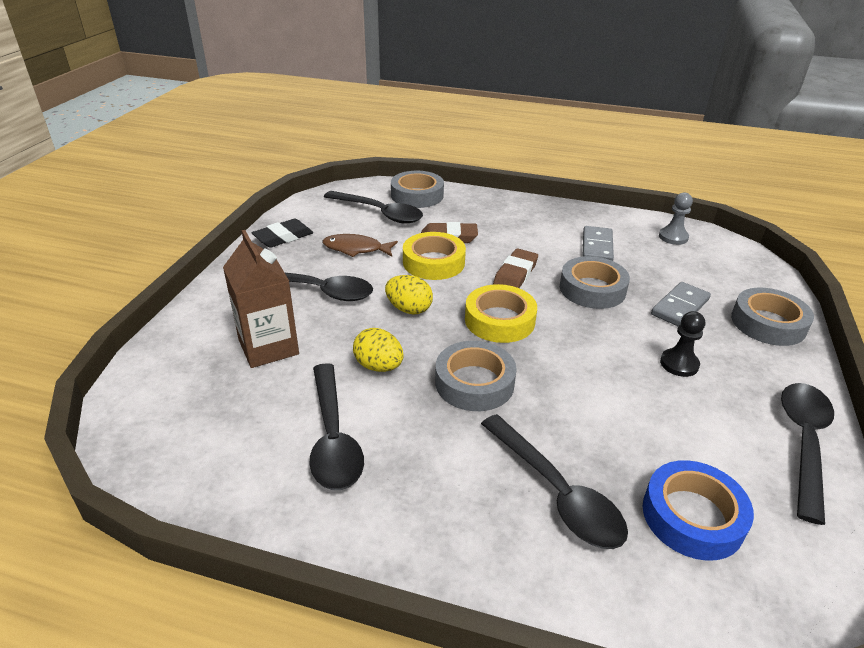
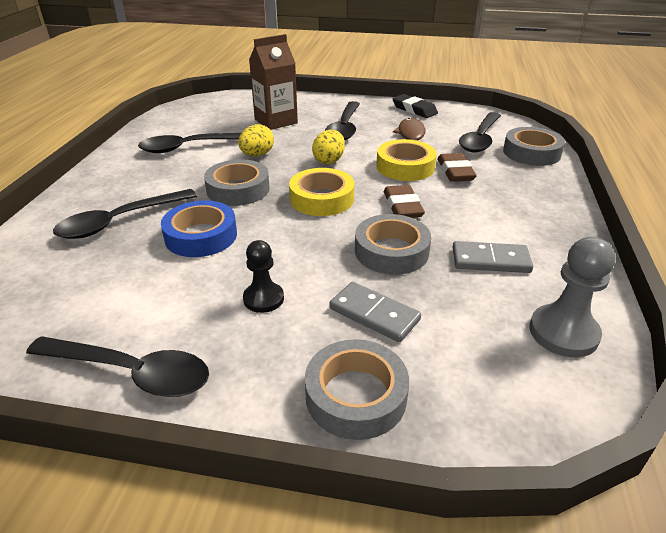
camera: 85 degrees right, 0 degrees up
brown eraser [493,248,538,288] -> brown eraser turned 60 degrees clockwise [384,185,425,218]
blue tape [643,460,754,561] -> blue tape moved to [161,200,237,257]
grey pawn [659,192,693,245] -> grey pawn [530,237,616,358], size x1.51

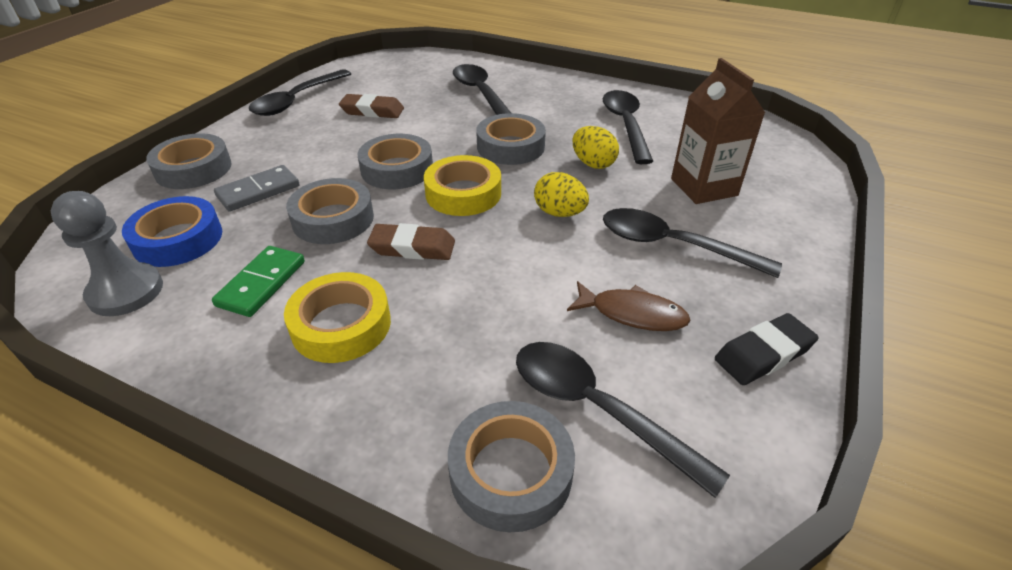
camera: 105 degrees right, 5 degrees up
blue tape [161,200,237,257] -> blue tape moved to [122,196,222,267]
black pawn [243,240,284,313] -> none
yellow tape [376,139,437,181] -> yellow tape moved to [284,272,391,363]
brown eraser [438,153,477,182] -> brown eraser moved to [339,94,404,118]
grey domino [453,241,533,273] -> green domino [212,246,305,317]
none -> grey tape [358,134,433,189]

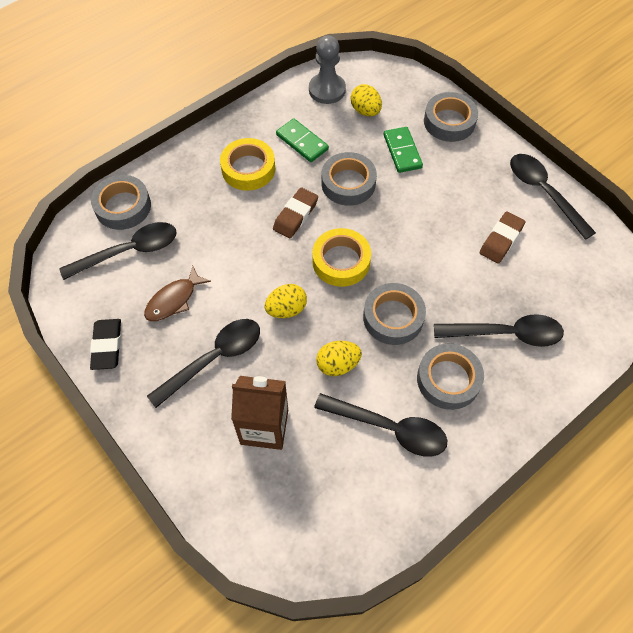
camera: 115 degrees right, 20 degrees up
blue tape [122,196,222,267] -> yellow egg [351,84,382,116]
grey domino [214,165,300,212] -> green domino [384,127,423,173]
grey tape [358,134,433,189] -> grey tape moved to [417,344,484,410]

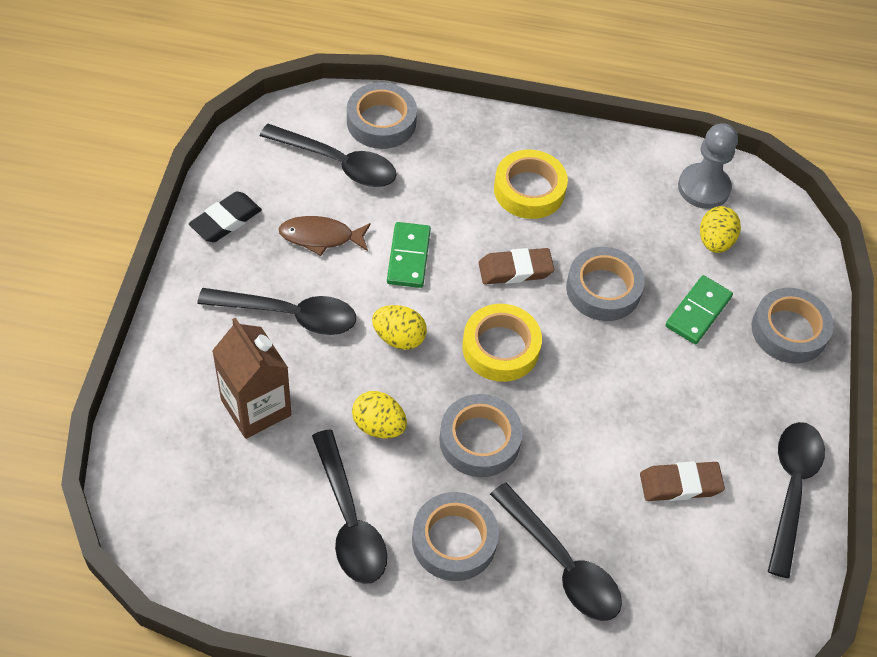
camera: 45 degrees right, 5 degrees down
green domino [276,118,329,162] -> green domino moved to [387,222,431,288]

